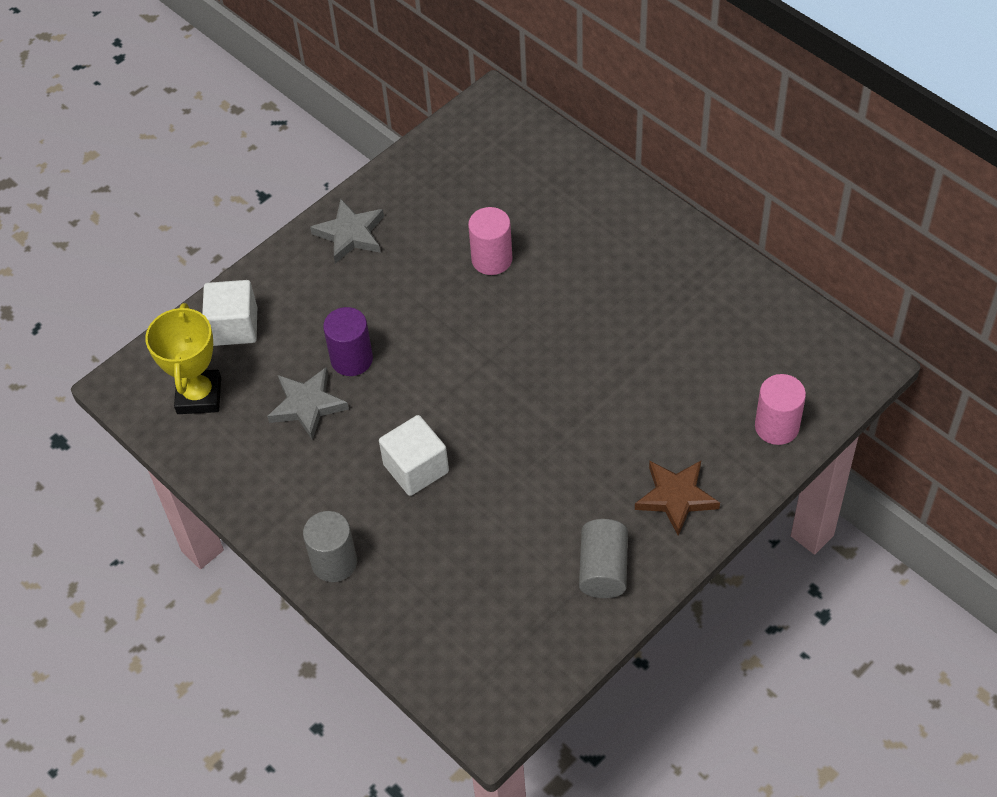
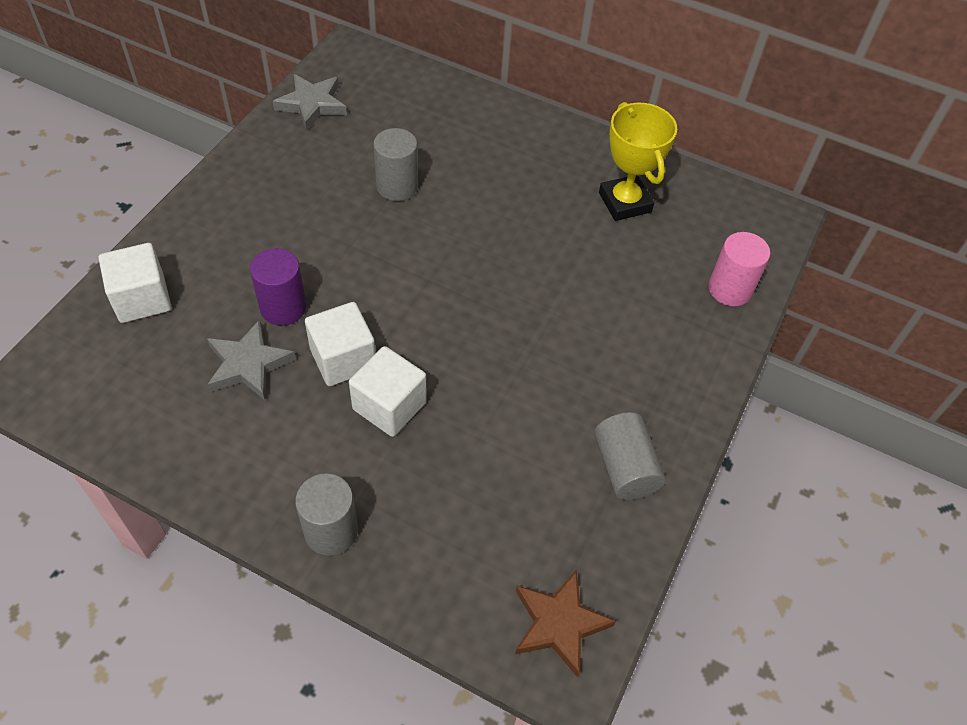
camera: 25 degrees left, 0 degrees up
yellow trophy [145,303,221,414] -> yellow trophy moved to [599,102,677,221]
grey star [310,199,384,264] -> grey star moved to [273,74,347,131]
pink cylinder [468,207,512,275] -> grey cylinder [373,128,418,201]
brown star [635,461,720,536] -> brown star moved to [515,569,616,677]
none -> white cube [305,302,376,386]

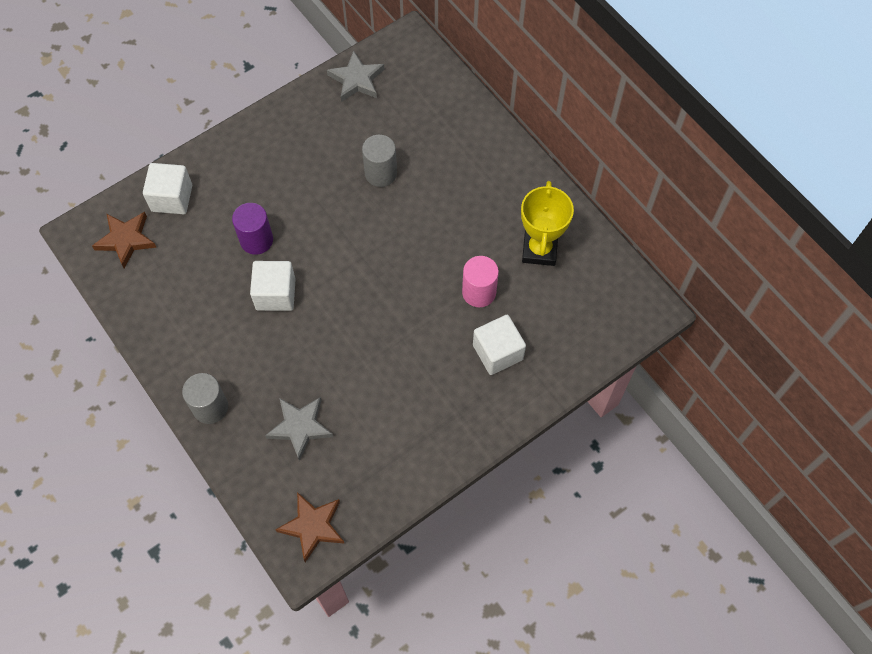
camera: 30 degrees right, 10 degrees up
grey star [207,319,296,400] -> grey star moved to [265,397,333,461]
white cube [349,346,427,437] -> white cube moved to [473,315,526,375]
grey cylinder [594,412,666,500] -> none
pink cylinder [708,232,770,306] -> pink cylinder moved to [462,256,499,307]
none -> brown star [92,212,157,268]

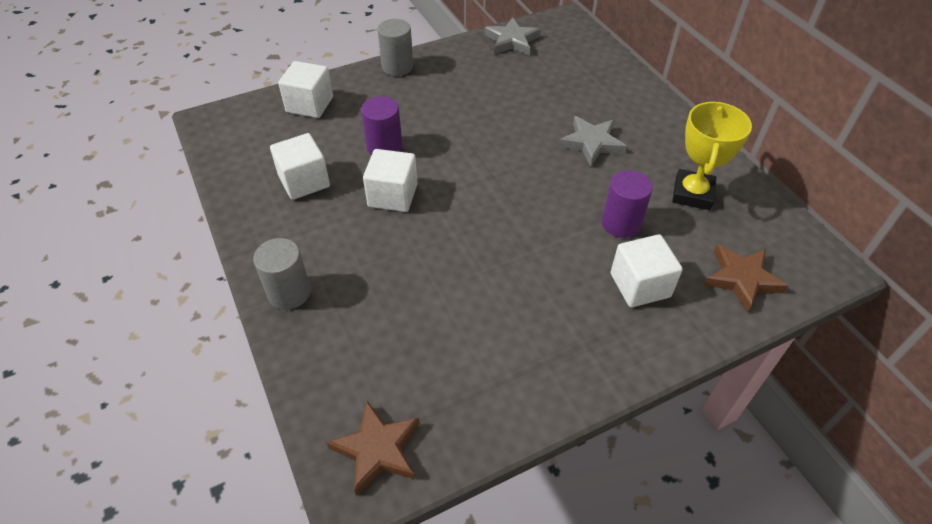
camera: 10 degrees right, 15 degrees down
brown star [92,212,157,268] -> brown star moved to [704,244,788,313]
grey star [265,397,333,461] -> grey star moved to [559,116,627,166]
grey cylinder [362,135,397,187] -> grey cylinder moved to [377,19,413,76]
pink cylinder [462,256,499,307] -> purple cylinder [602,170,653,238]
none -> white cube [270,133,330,200]

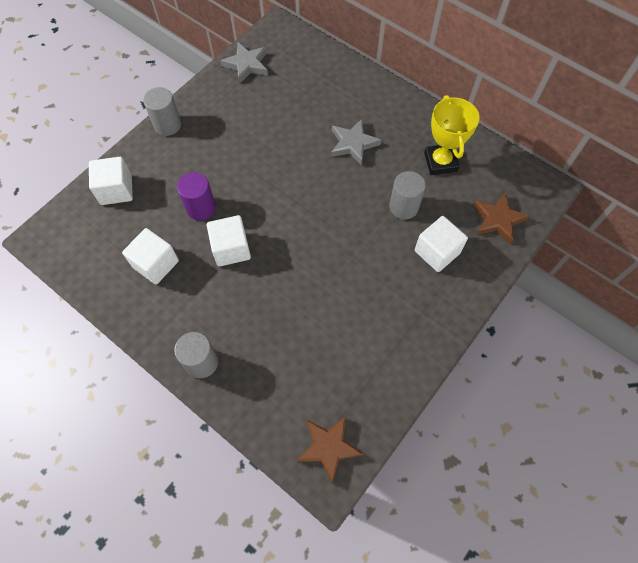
camera: 25 degrees left, 15 degrees up
purple cylinder [602,170,653,238] -> grey cylinder [389,171,426,219]

